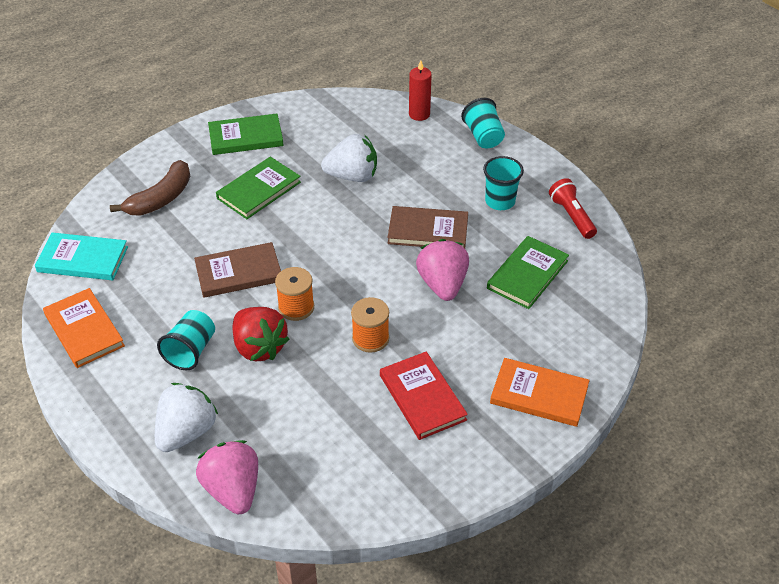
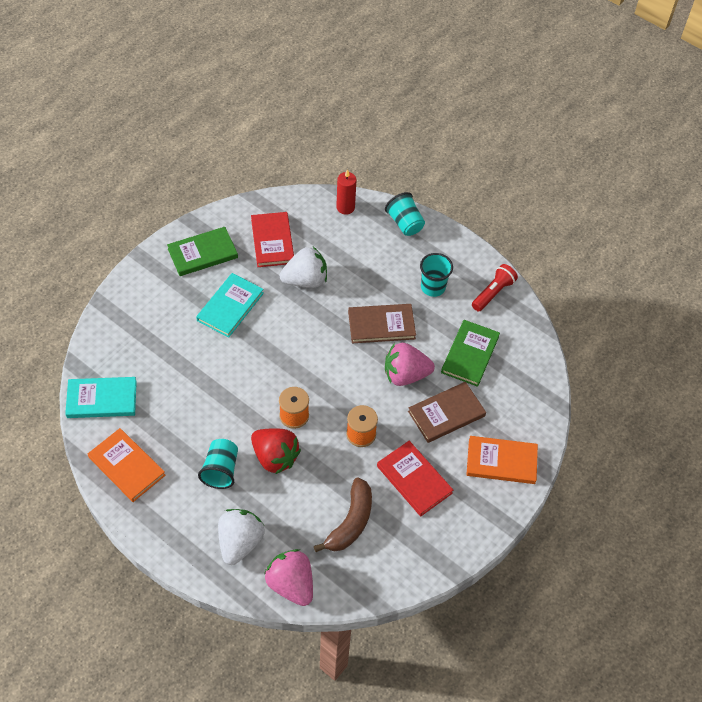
camera: 15 degrees left, 10 degrees up
brown banana [110,160,190,216] -> brown banana moved to [314,477,372,552]
brown book [194,242,281,298] -> brown book moved to [408,382,486,443]
green book [216,157,301,219] -> turquoise book [196,273,264,338]
pink strawberry [416,239,469,301] -> pink strawberry turned 75 degrees counterclockwise [385,343,435,386]
red flashlight [549,178,597,239] -> red flashlight turned 75 degrees clockwise [472,264,518,312]
none -> red book [251,212,294,267]

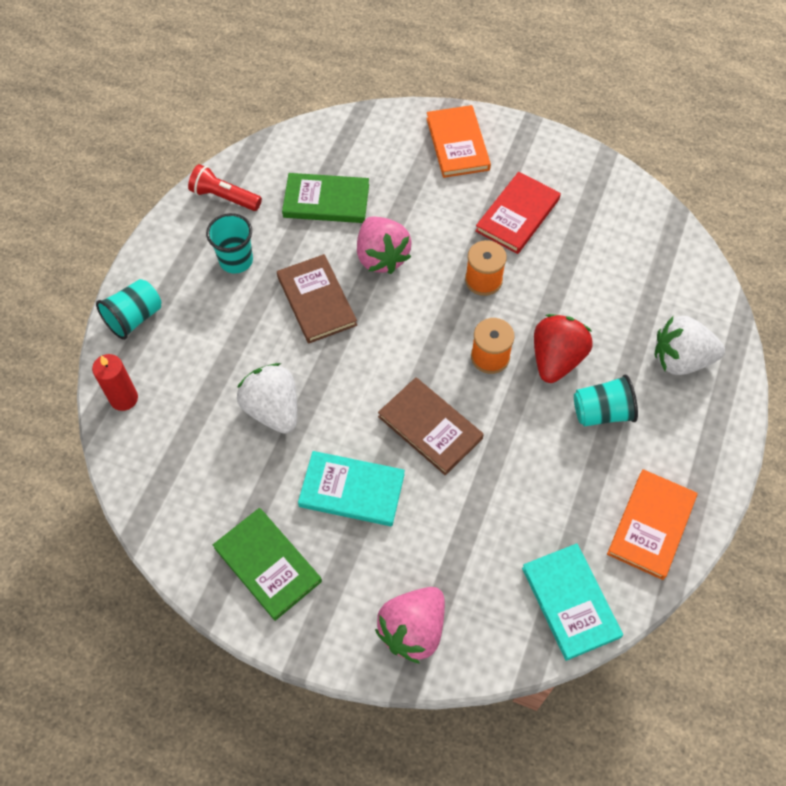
camera: 105 degrees left, 5 degrees up
red book [251,212,294,267] -> none
pink strawberry [264,549,313,606] -> pink strawberry moved to [375,587,445,663]
brown banana [314,477,372,552] -> none
brown book [408,382,486,443] -> brown book moved to [378,377,484,476]

